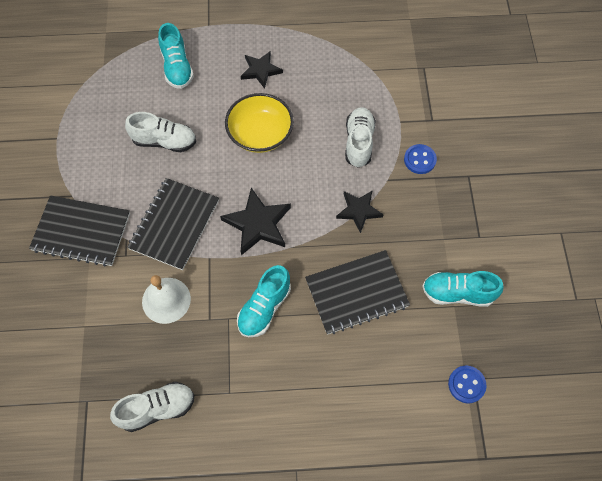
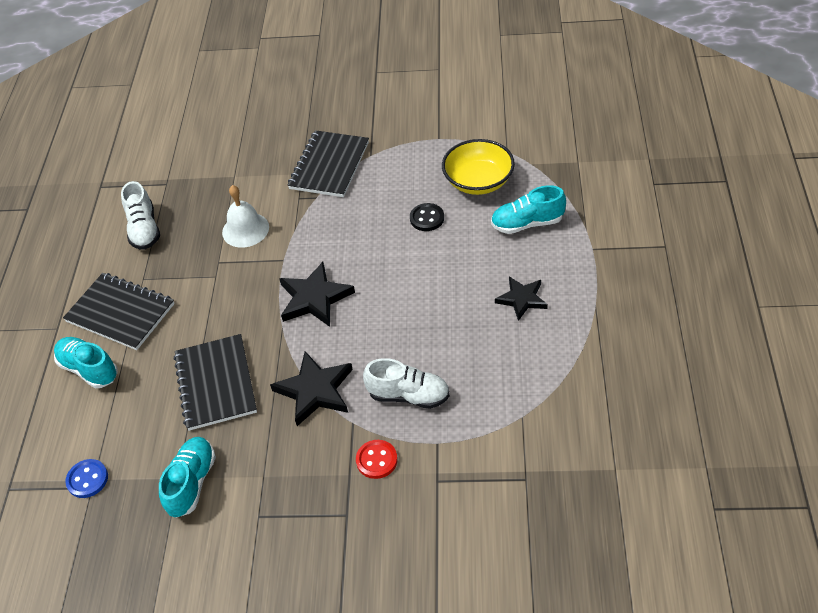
camera: 100 degrees right, 15 degrees down
white shoe [125,112,196,152] -> black button [410,203,444,231]
black notebook [127,178,219,270] -> black notebook moved to [63,273,175,350]
yellow bowl [225,93,294,153] -> yellow bowl moved to [442,139,515,195]
turquoise shoe [237,265,291,337] -> turquoise shoe moved to [54,337,118,388]
black star [336,190,384,233] -> black star [270,351,353,426], size x1.51
blue button [404,144,437,174] -> red button [356,440,398,479]

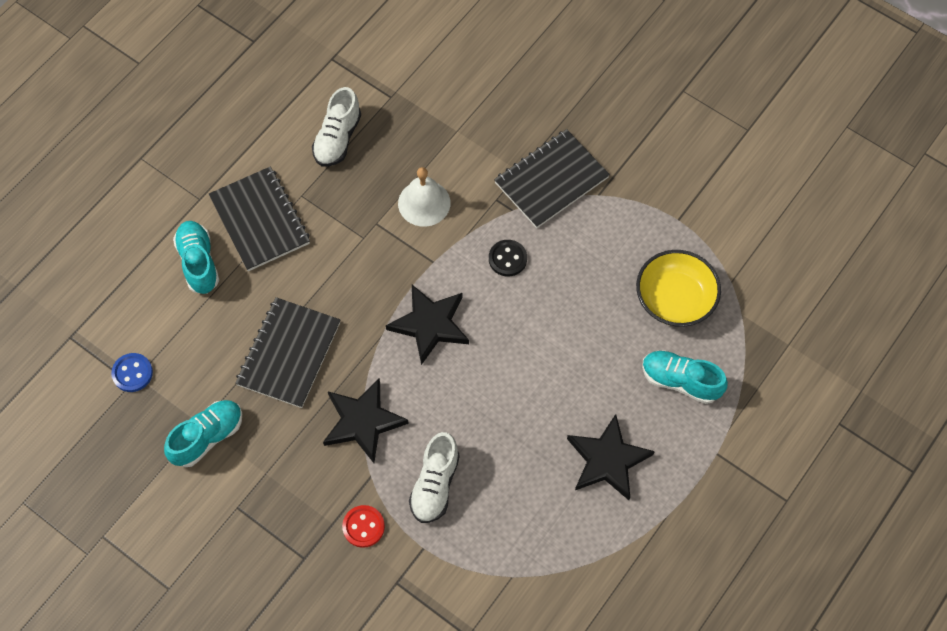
camera: 30 degrees right, 15 degrees up
white shoe [363,358,450,409] -> white shoe turned 60 degrees clockwise [409,432,460,523]
black button [410,203,444,231] -> black button moved to [489,240,527,276]
black star [495,277,548,321] -> black star [567,414,655,500], size x1.51

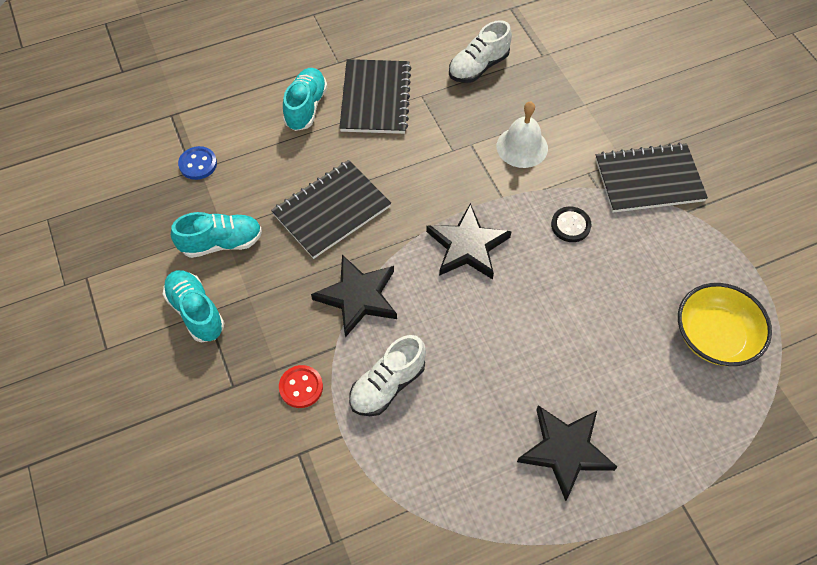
camera: 30 degrees right, 5 degrees down
turquoise shoe [642,350,728,404] -> turquoise shoe moved to [163,270,224,342]

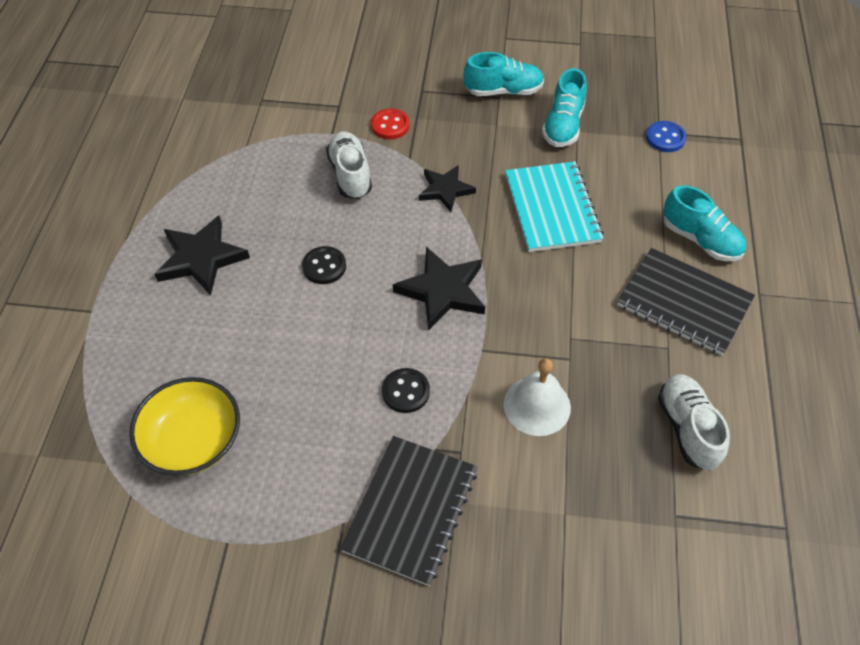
camera: 120 degrees right, 5 degrees down
black notebook [271,160,391,259] -> turquoise notebook [505,161,604,252]
black star [311,255,397,337] -> black star [419,165,476,212], size x0.66
none -> black button [302,246,346,284]

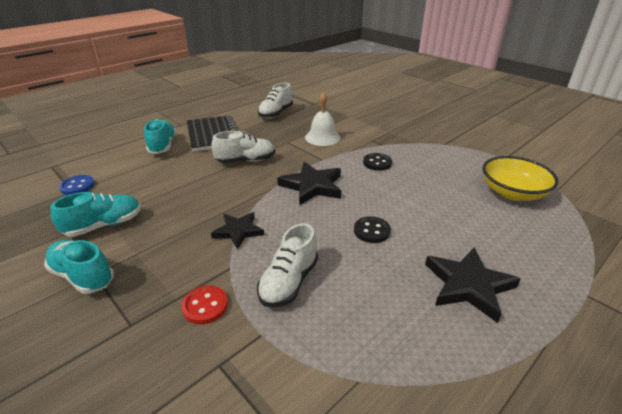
camera: 140 degrees left, 20 degrees down
black notebook [340,436,477,586] -> none
turquoise notebook [505,161,604,252] -> none
none -> white shoe [211,131,275,163]

